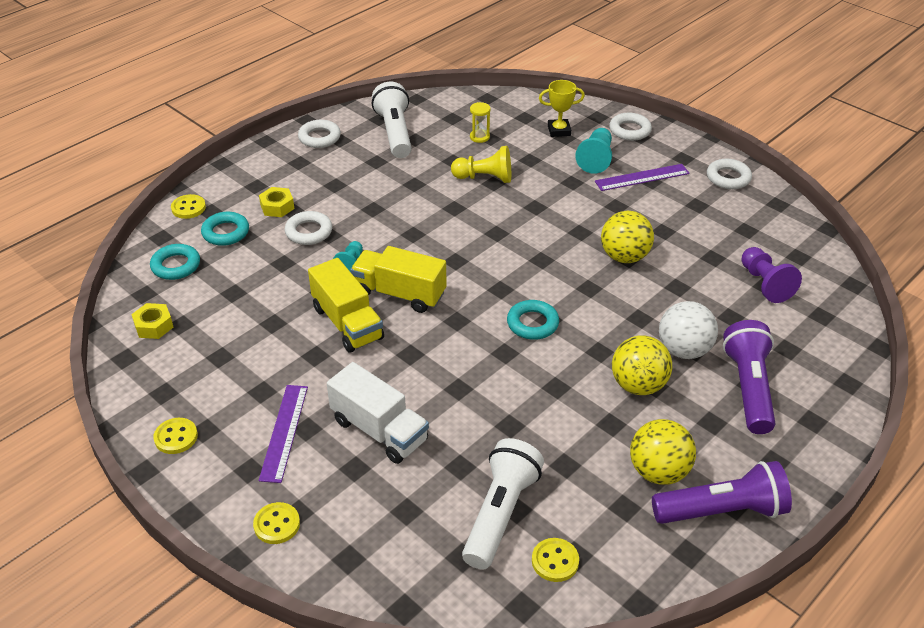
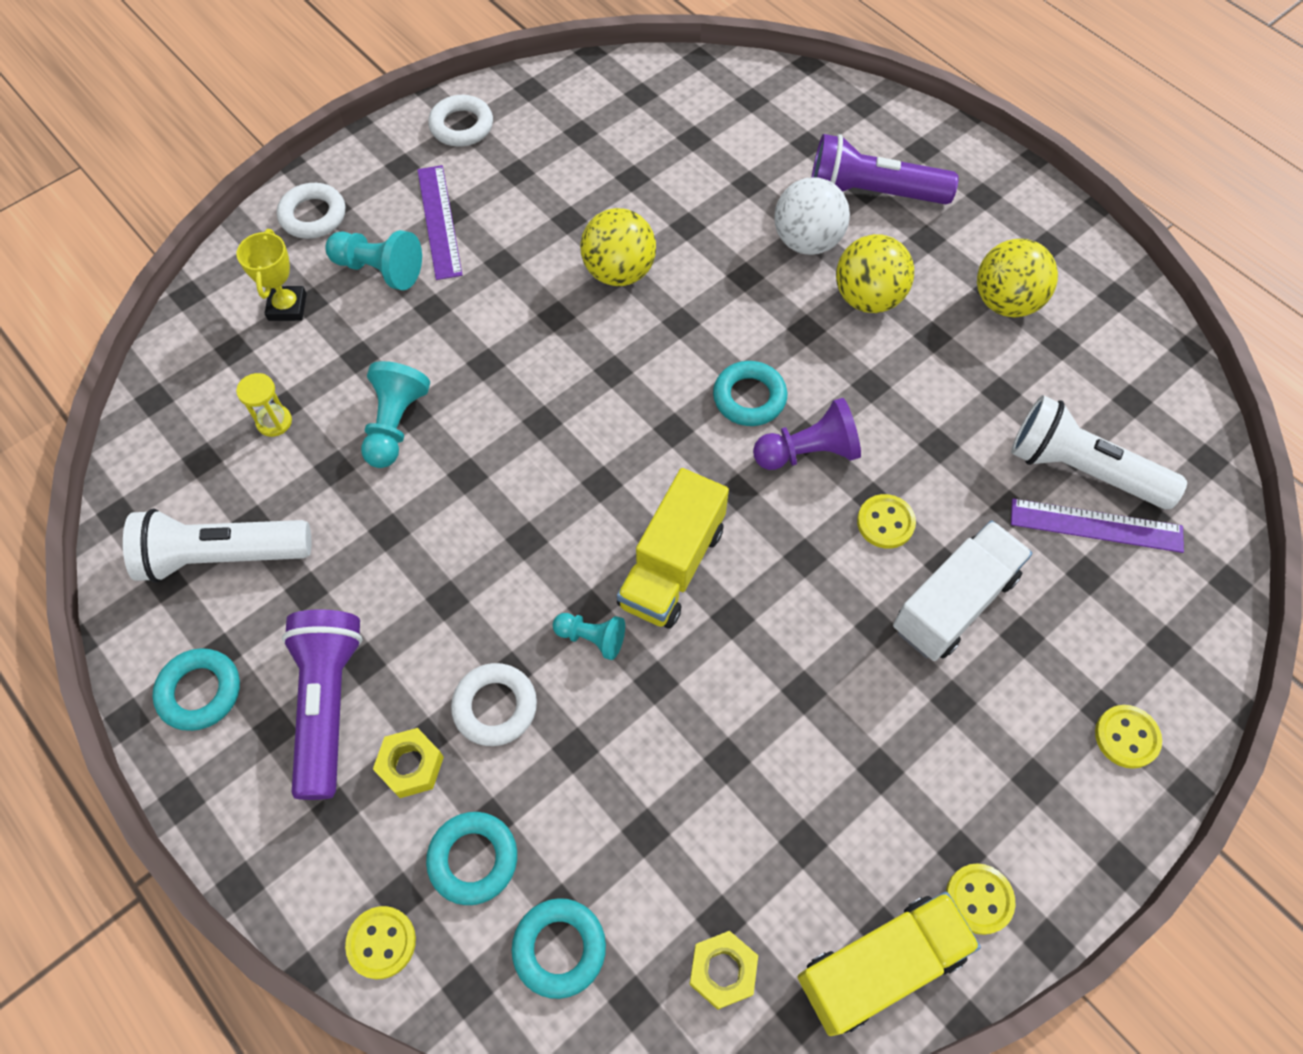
camera: 85 degrees left, 20 degrees up
purple ruler [259,385,308,483] -> purple ruler moved to [1011,498,1184,553]
white ring [298,120,341,148] -> turquoise ring [153,648,240,731]
yellow truck [308,258,384,353] -> yellow truck moved to [798,892,981,1036]
yellow pawn [451,146,511,183] -> turquoise pawn [361,361,430,468]
yellow button [532,538,579,582] -> yellow button moved to [857,494,916,549]
purple flashlight [652,461,792,524] -> purple flashlight moved to [282,609,363,800]
purple pawn [741,247,802,303] -> purple pawn moved to [753,398,861,470]

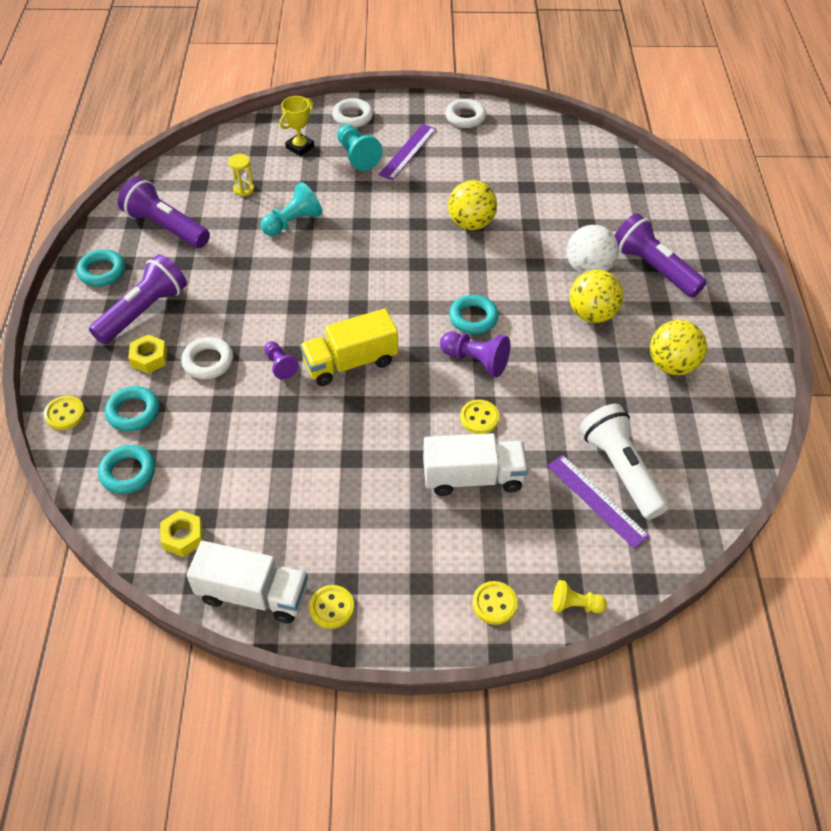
camera: 40 degrees right, 10 degrees down
white flashlight [123,509,311,583] -> purple flashlight [118,177,210,248]
turquoise pawn [553,613,625,660] -> purple pawn [264,341,299,379]
yellow truck [798,892,981,1036] -> white truck [187,541,308,624]
none -> yellow pawn [553,580,607,613]

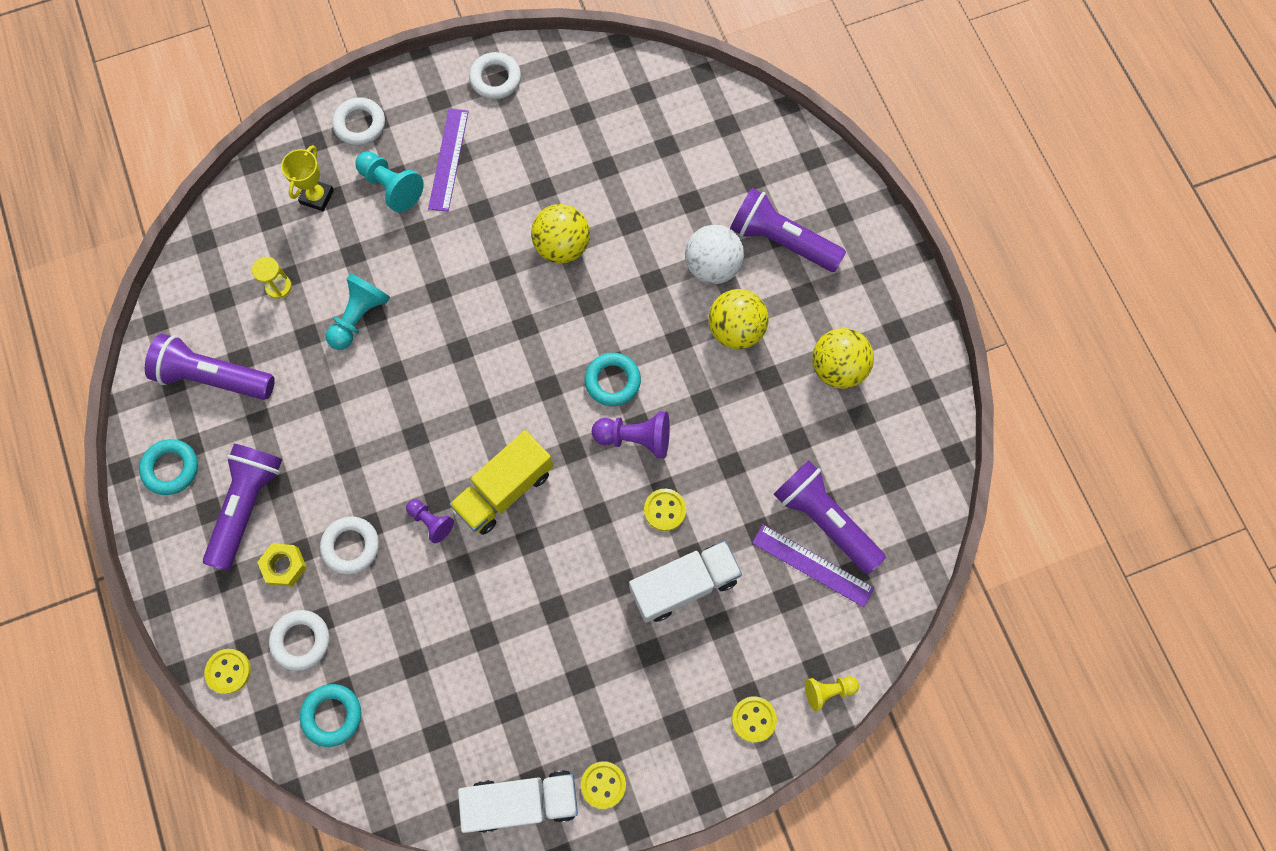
camera: 20 degrees left, 20 degrees up
turquoise ring [105,386,159,431] -> white ring [269,610,329,671]
yellow nut [160,510,203,557] -> none
white flashlight [580,404,668,520] -> purple flashlight [774,461,886,574]

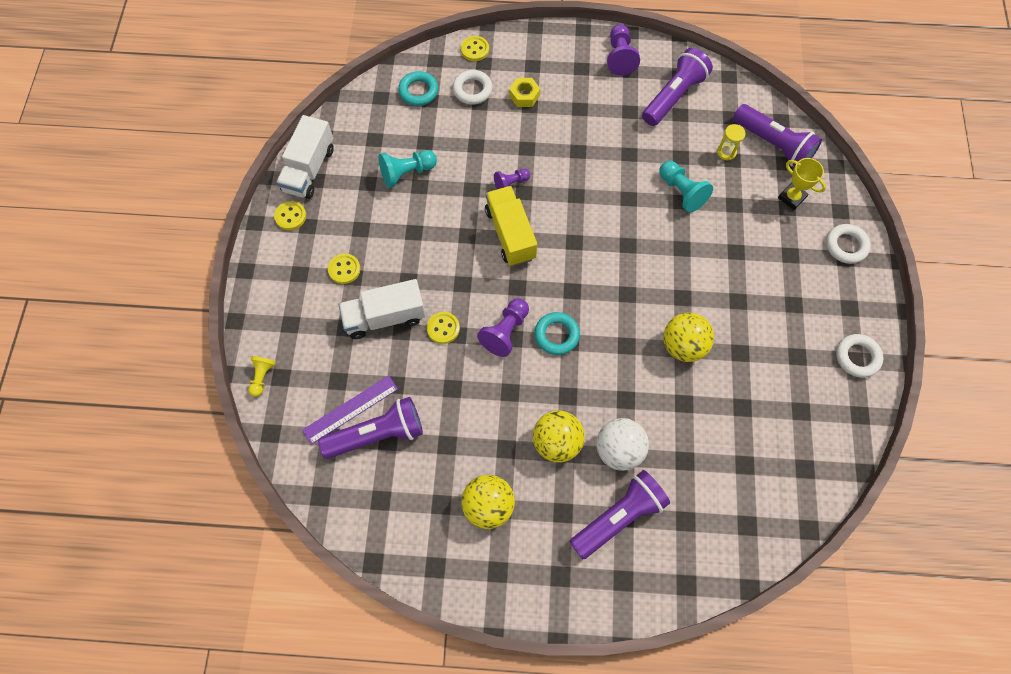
camera: 115 degrees right, 5 degrees down
turquoise ring [139,439,198,495] -> purple pawn [607,24,640,75]
purple flashlight [203,444,282,571] -> purple flashlight moved to [733,104,822,167]
white ring [320,517,379,575] -> none
turquoise pawn [356,151,424,212] -> turquoise pawn moved to [378,150,437,188]
purple ruler [428,108,469,212] -> none
white truck [629,541,742,623] -> white truck turned 75 degrees clockwise [339,279,426,339]
yellow button [732,696,777,742] -> yellow button moved to [328,253,360,284]

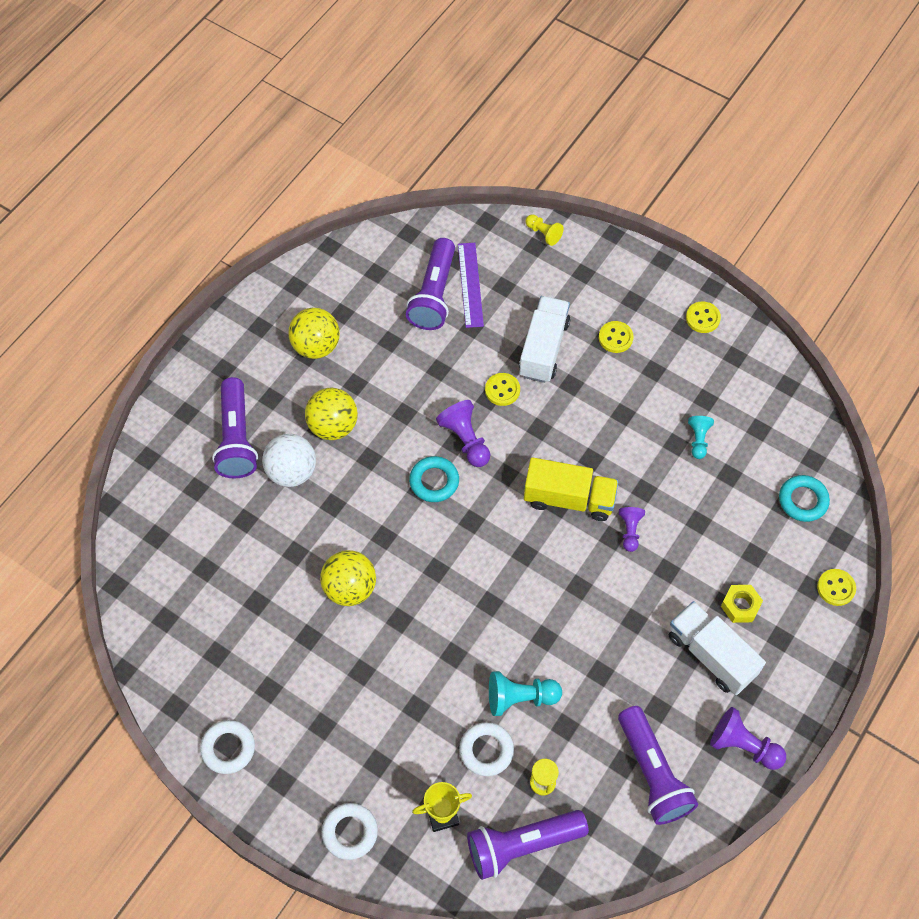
camera: 120 degrees right, 5 degrees down
white truck [276,115,334,199] -> white truck moved to [669,601,766,695]
turquoise pawn [378,150,437,188] -> turquoise pawn [688,416,714,459], size x0.64
white ring [453,70,493,105] -> white ring moved to [459,722,514,776]

